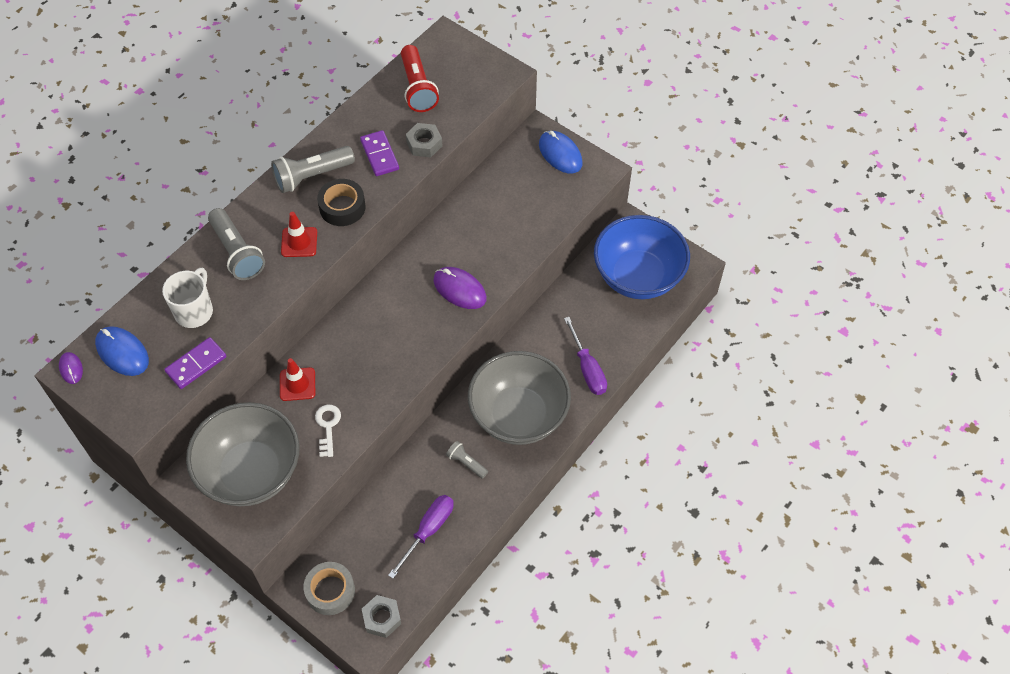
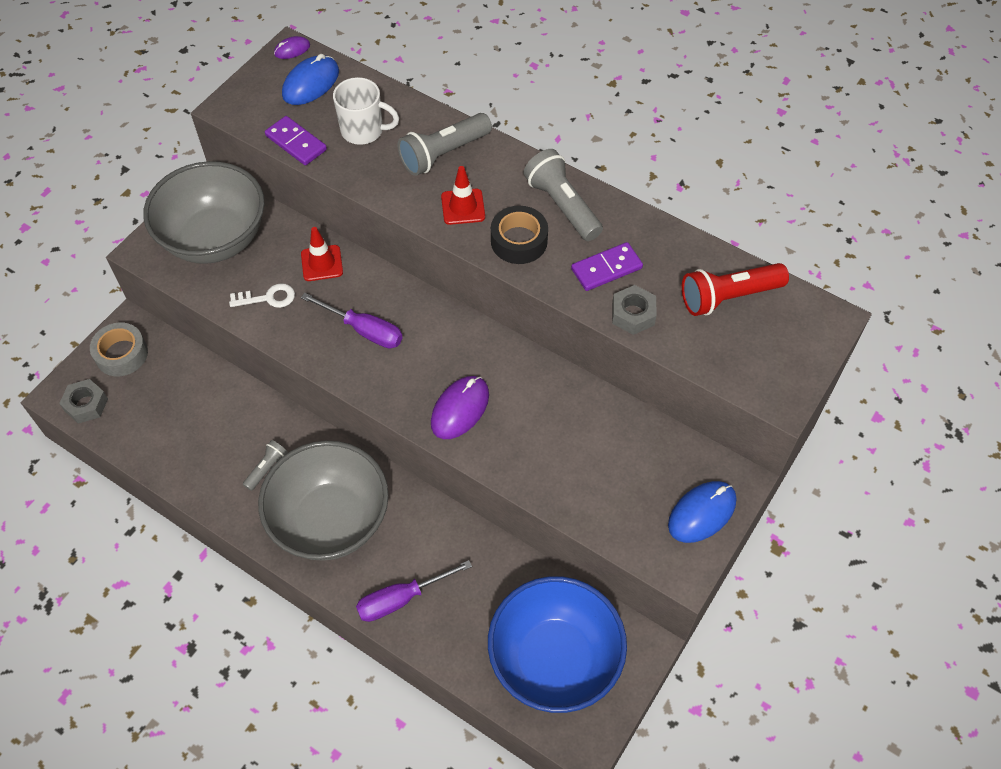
camera: 85 degrees right, 0 degrees up
purple screwdriver [388,495,454,579] -> purple screwdriver moved to [301,293,403,349]

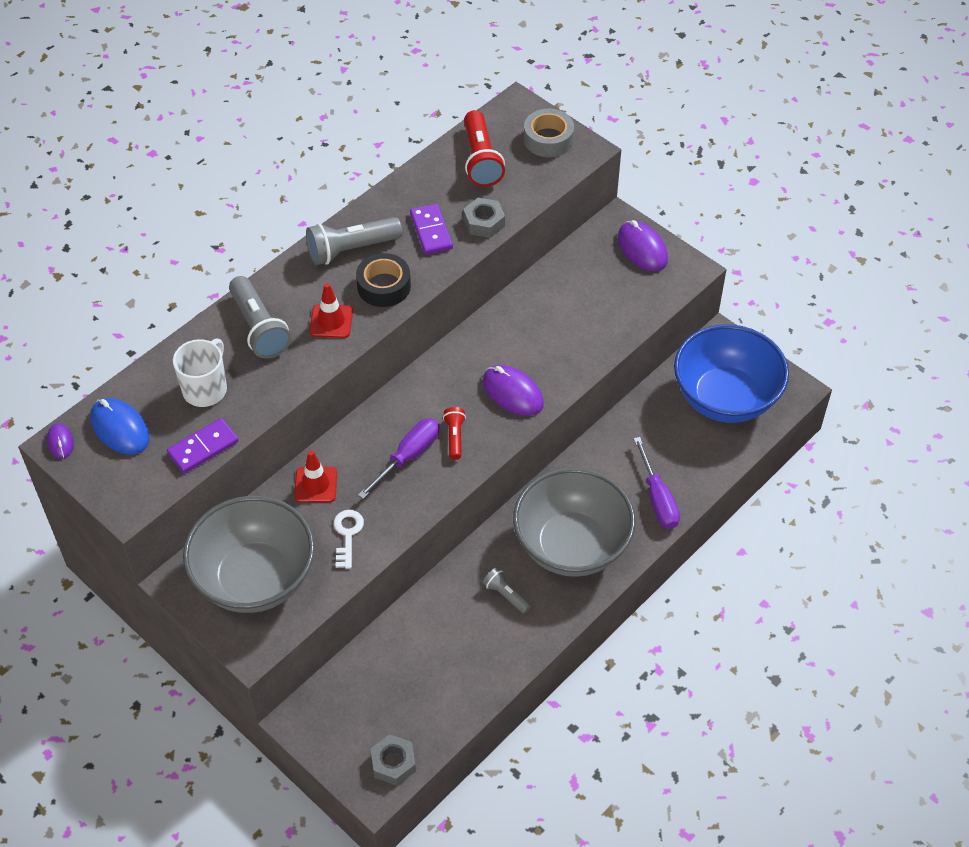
camera: 80 degrees left, 5 degrees down
grey tape [90,322,148,376] -> grey tape moved to [524,109,574,157]
blue mouse [668,481,736,543] -> purple mouse [618,220,668,271]
none -> red flashlight [443,407,466,460]

